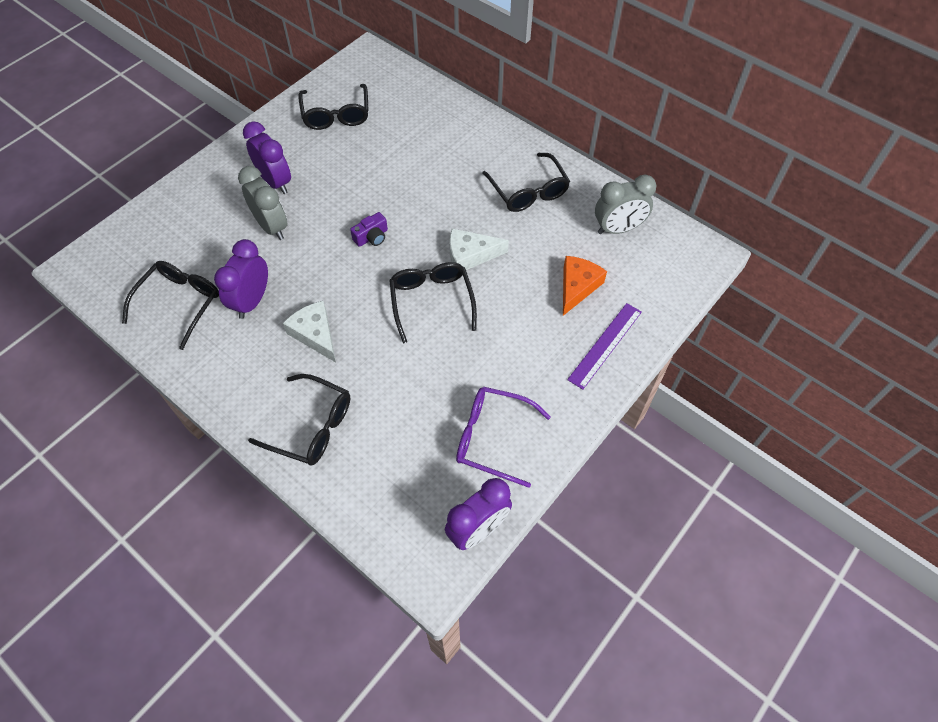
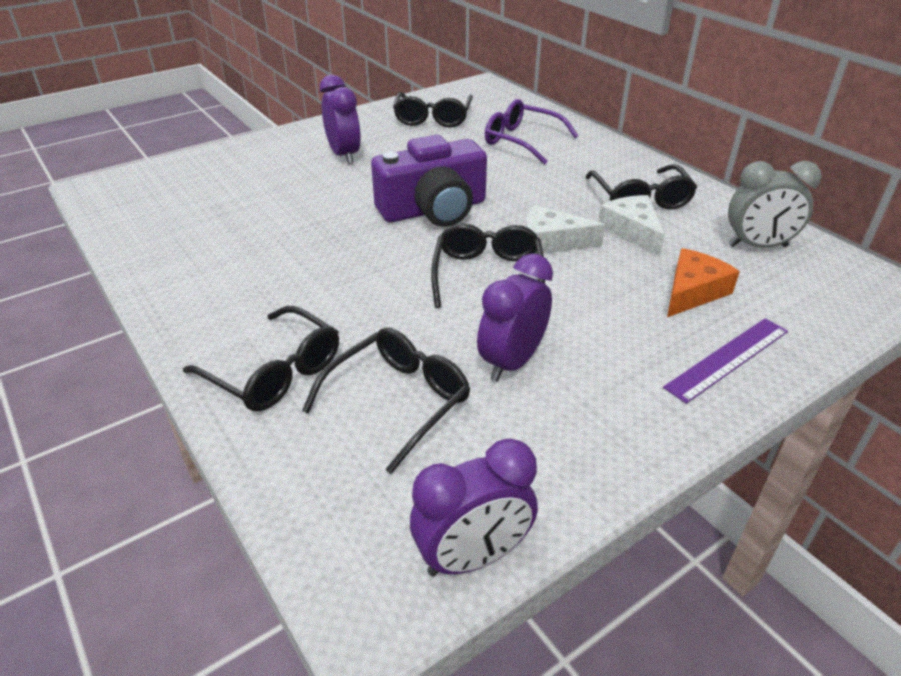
camera: 15 degrees right, 20 degrees down
black glasses [122,261,219,350] -> black glasses moved to [302,328,470,474]
purple clock [214,239,268,319] -> purple clock moved to [477,254,553,382]
grey clock [238,166,288,240] -> none
white cheese [283,301,336,363] -> white cheese moved to [598,195,665,256]
purple camera [350,212,388,247] -> purple camera [371,135,487,227], size x2.43
purple glasses [456,387,551,488] -> purple glasses moved to [485,99,579,165]

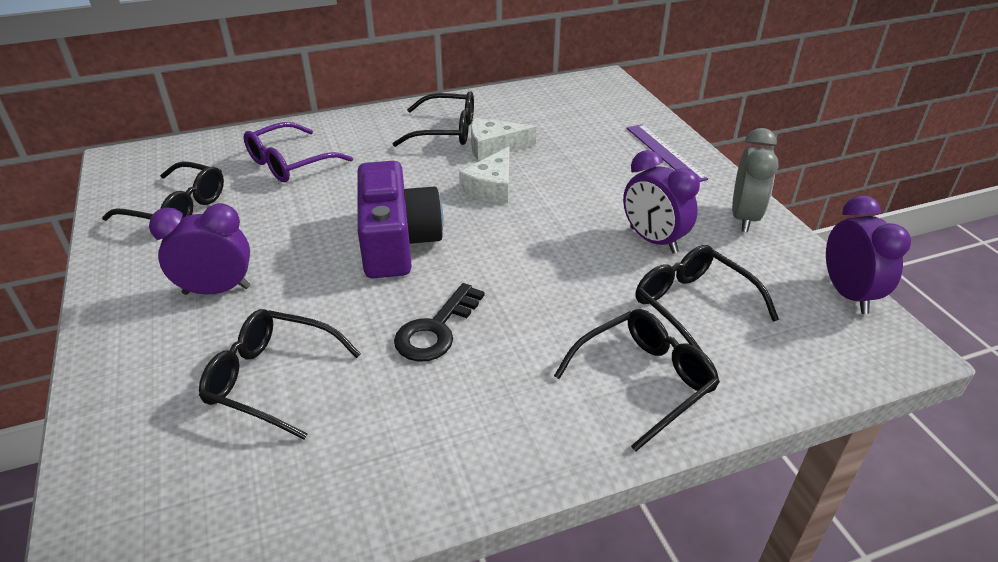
camera: 75 degrees left, 0 degrees up
black glasses [431,223,545,308] -> black glasses moved to [199,309,361,440]
orange cheese [667,248,740,317] -> none
grey clock [728,161,822,248] -> grey clock moved to [732,128,779,232]
none -> black key [394,283,485,362]

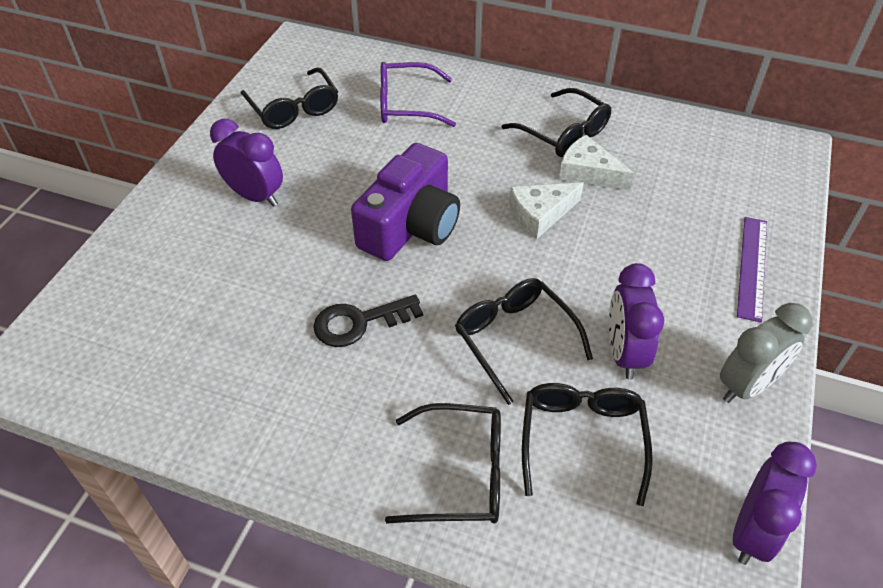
camera: 40 degrees right, 10 degrees up
black glasses [199,309,361,440] -> black glasses moved to [455,278,593,405]

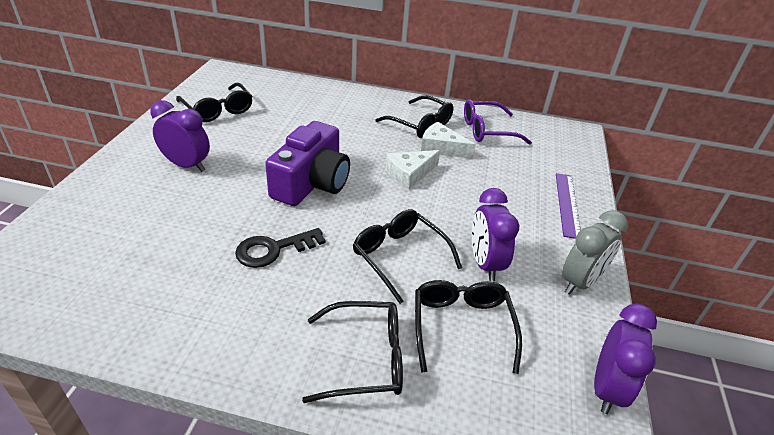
camera: 10 degrees left, 10 degrees down
purple glasses [380,62,456,127] -> purple glasses moved to [464,99,532,145]

